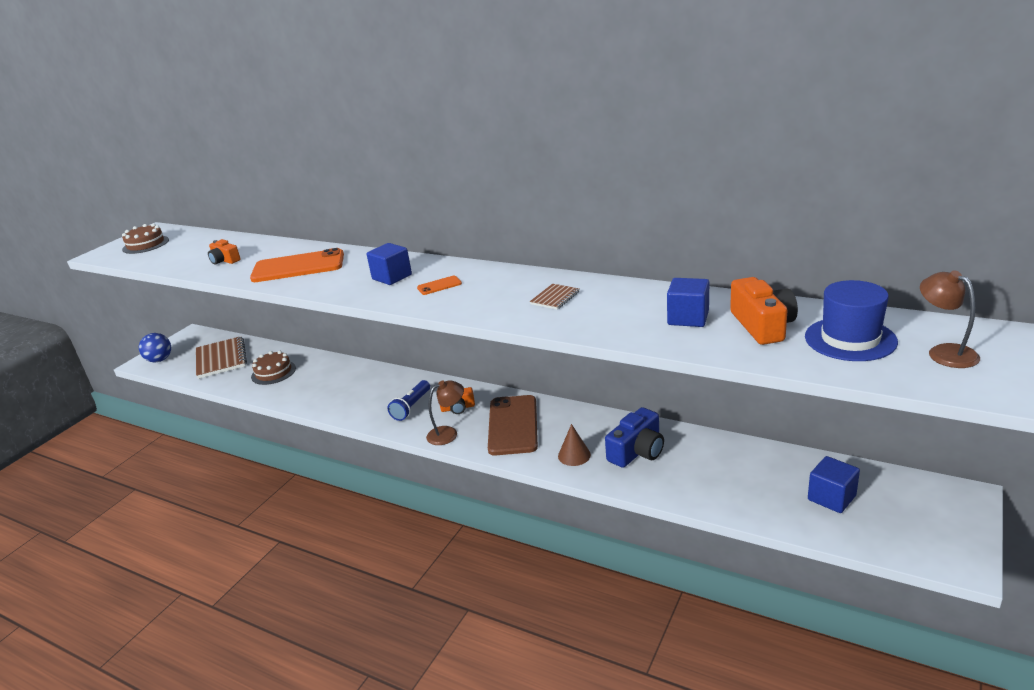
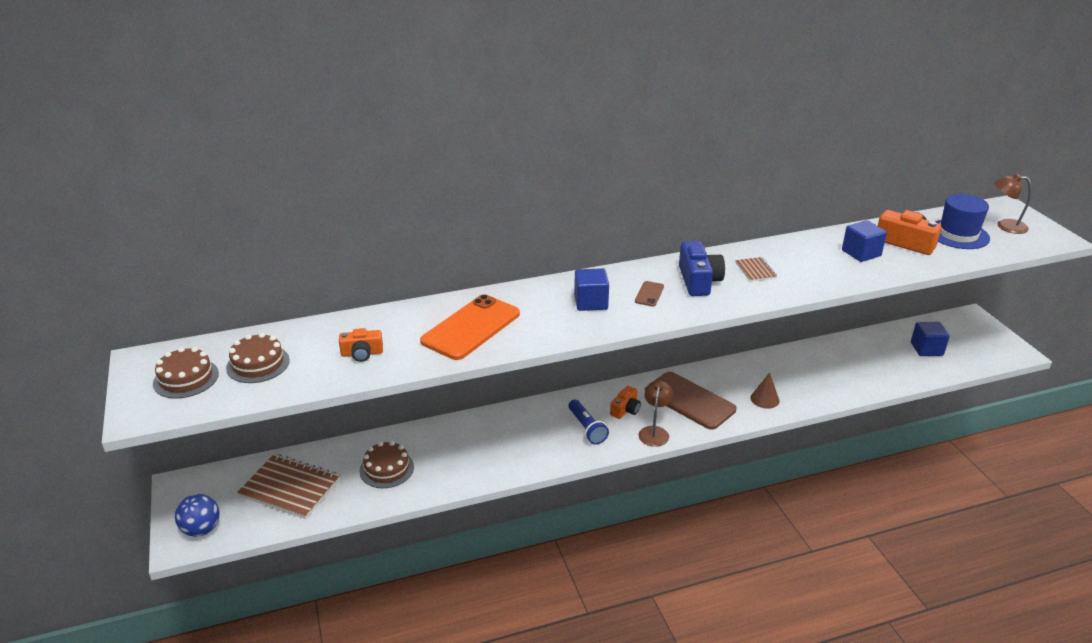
camera: 50 degrees left, 5 degrees up
orange phone [417,276,462,295] -> brown phone [635,281,664,306]
blue camera [605,407,664,468] -> blue camera moved to [679,241,725,296]
none -> brown cake [226,333,290,383]

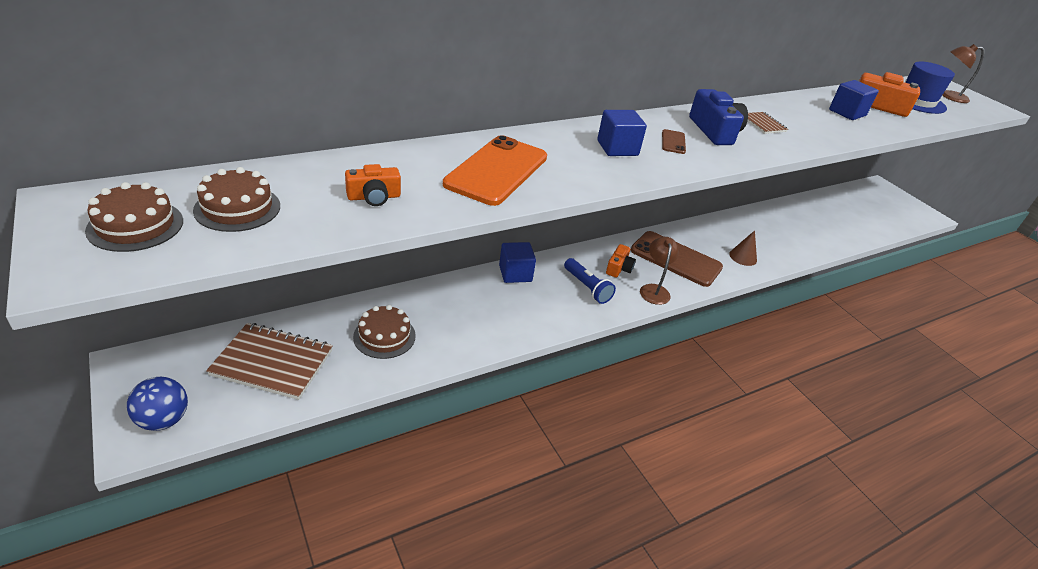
camera: 15 degrees left, 5 degrees up
blue cube [911,322,950,356] -> blue cube moved to [499,242,536,283]

